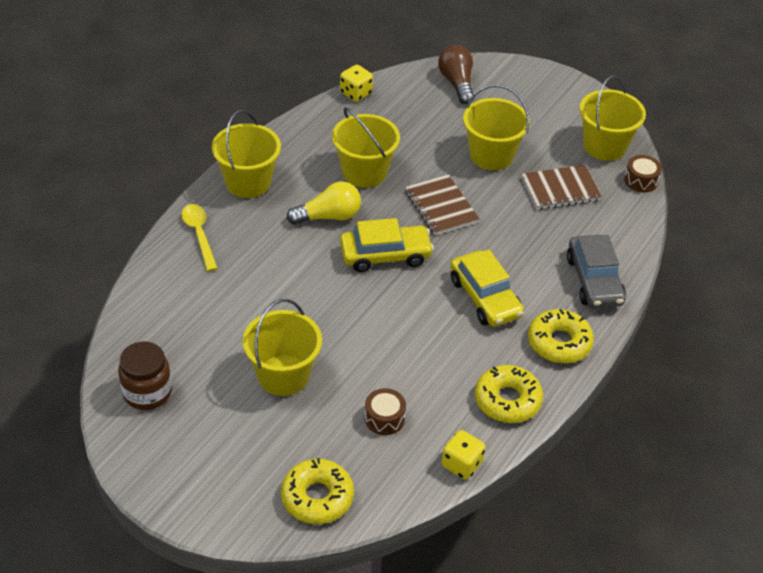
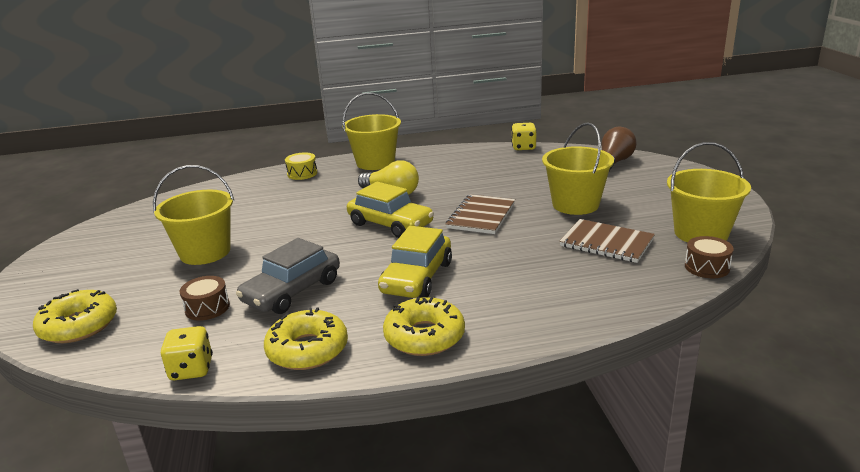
camera: 50 degrees right, 20 degrees down
brown jar [118,342,172,410] -> none
yellow spoon [181,204,218,271] -> yellow drum [285,152,317,180]
yellow bucket [332,107,400,188] -> none
grey car [567,235,626,308] -> grey car moved to [236,238,340,314]

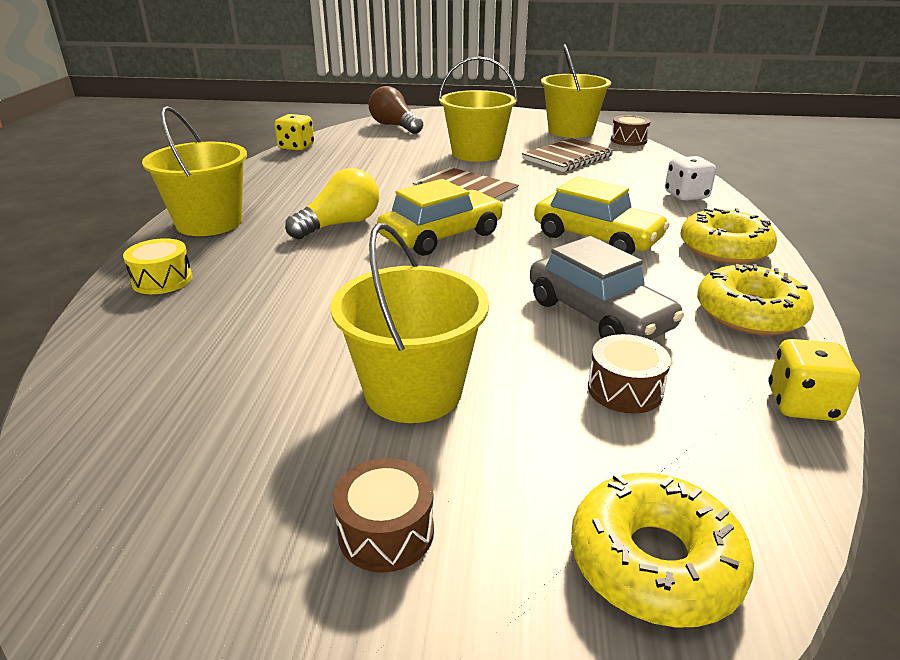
camera: 75 degrees left, 5 degrees up
none -> brown drum [333,458,434,573]
none -> white dice [665,156,716,201]

